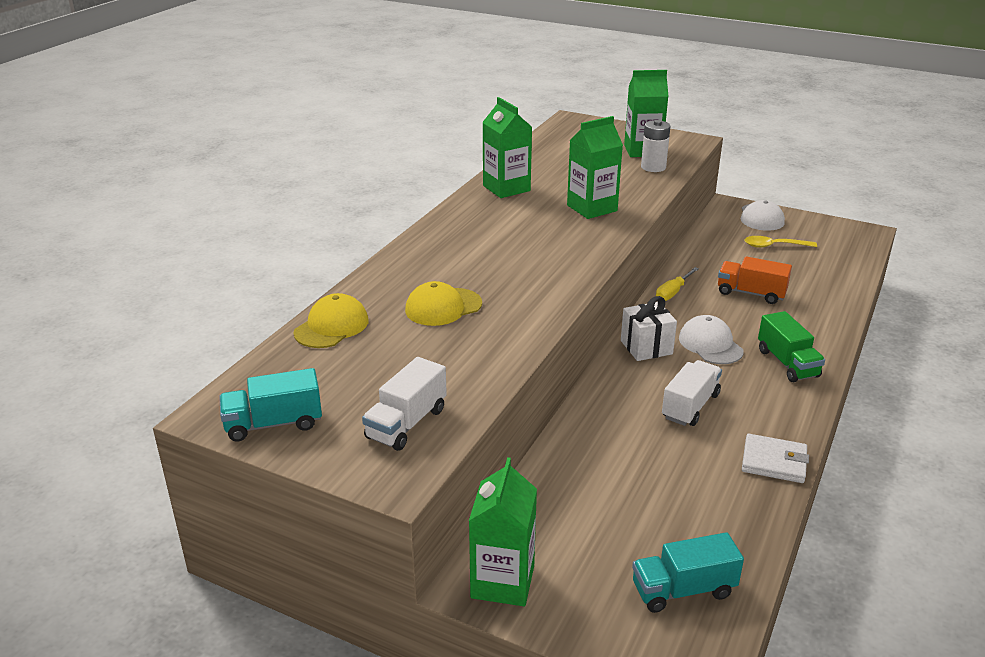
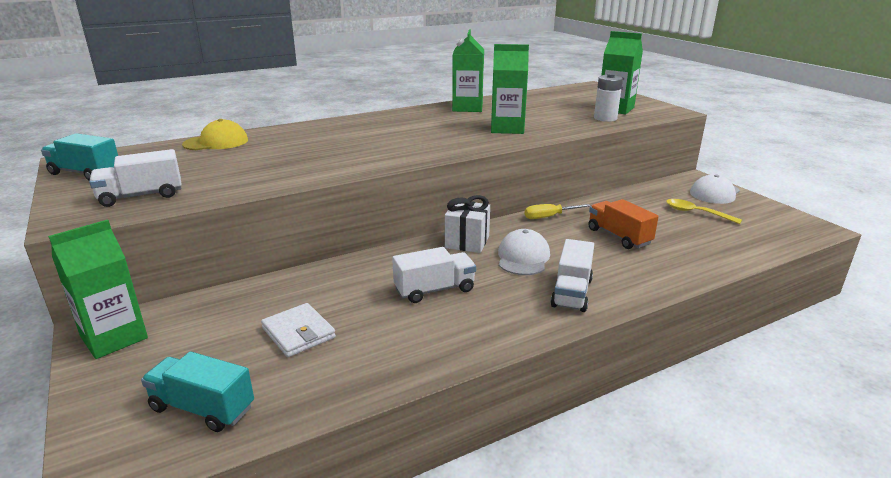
camera: 35 degrees right, 5 degrees down
yellow cap [405,281,482,326] -> none
white wallet [742,434,809,483] -> white wallet moved to [261,303,336,357]
green truck [758,311,825,382] -> white truck [551,239,594,312]

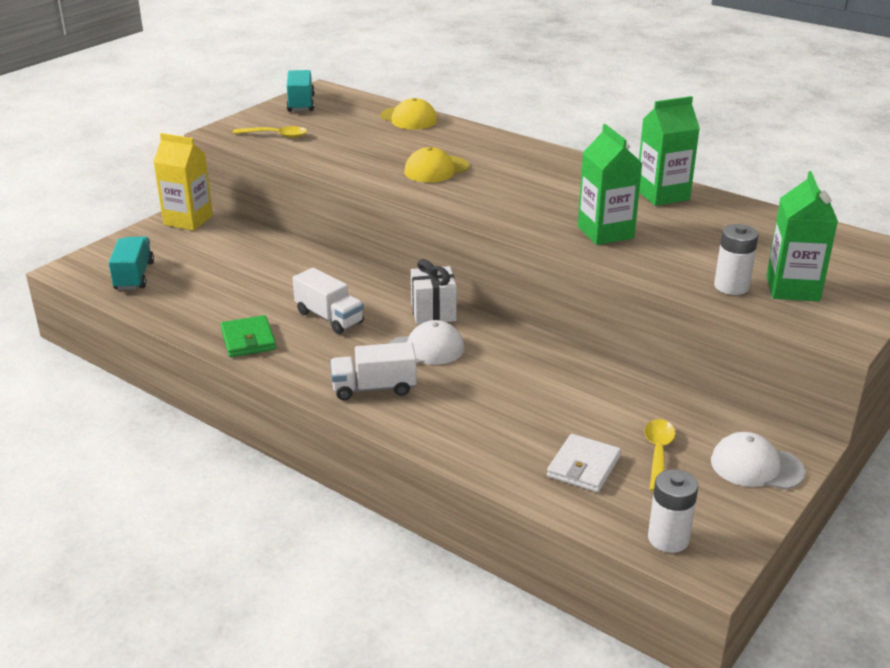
camera: 65 degrees right, 5 degrees up
green carton [48,219,148,359] -> yellow carton [153,133,213,231]
white truck [89,149,182,207] -> yellow spoon [233,126,307,138]
white wallet [261,303,336,357] -> white wallet moved to [547,434,621,492]
yellow screwdriver [525,204,591,219] -> none
orange truck [588,199,659,249] -> none
none -> green wallet [221,315,276,357]
none -> yellow cap [404,147,469,183]
none -> white battery [648,469,698,553]

